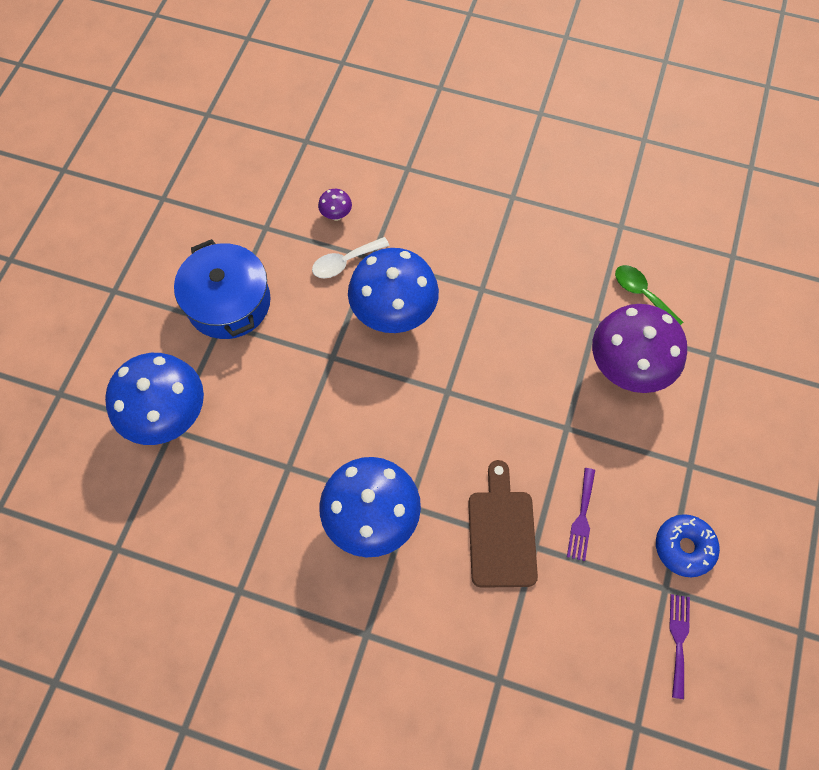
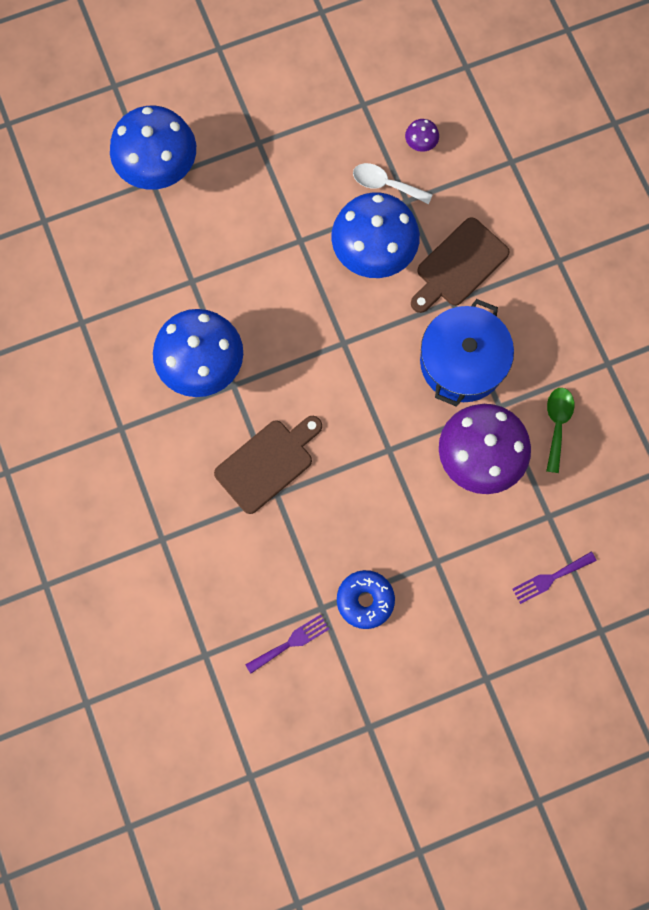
camera: 50 degrees right, 10 degrees up
blue pot [174,239,271,339] -> blue pot moved to [420,299,514,407]
purple fork [567,468,595,561] -> purple fork moved to [512,552,597,604]
none -> brown cutting board [411,217,510,313]

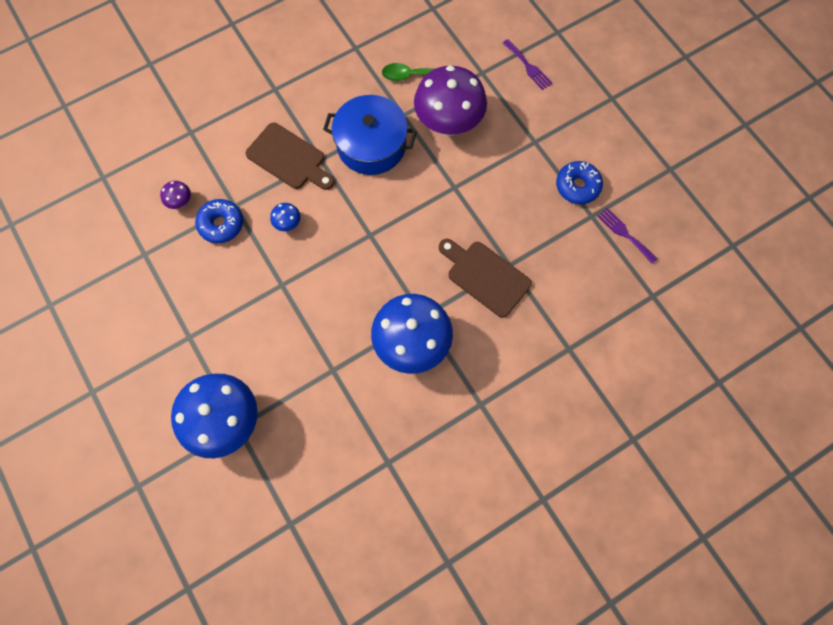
camera: 100 degrees left, 5 degrees down
blue mushroom [331,192,420,278] -> blue mushroom [270,203,301,231], size x0.41
white spoon [353,163,433,204] -> blue donut [195,199,243,244]

